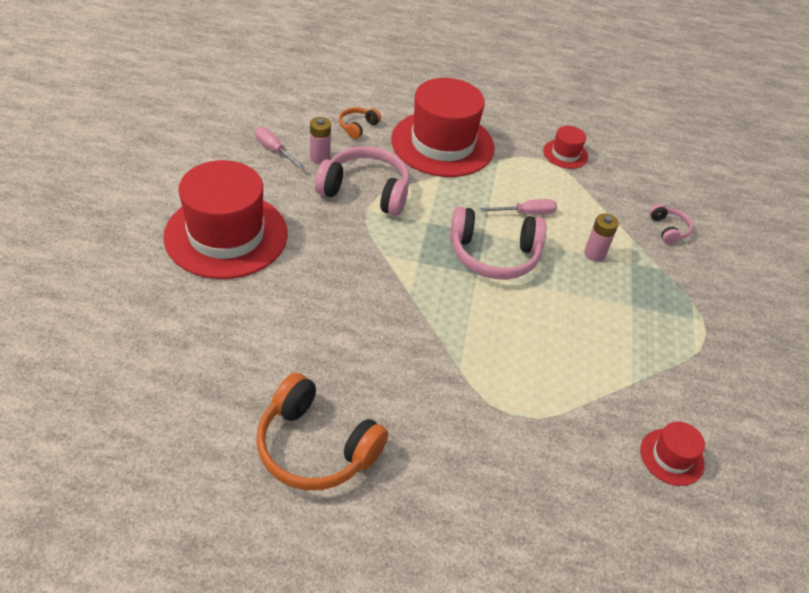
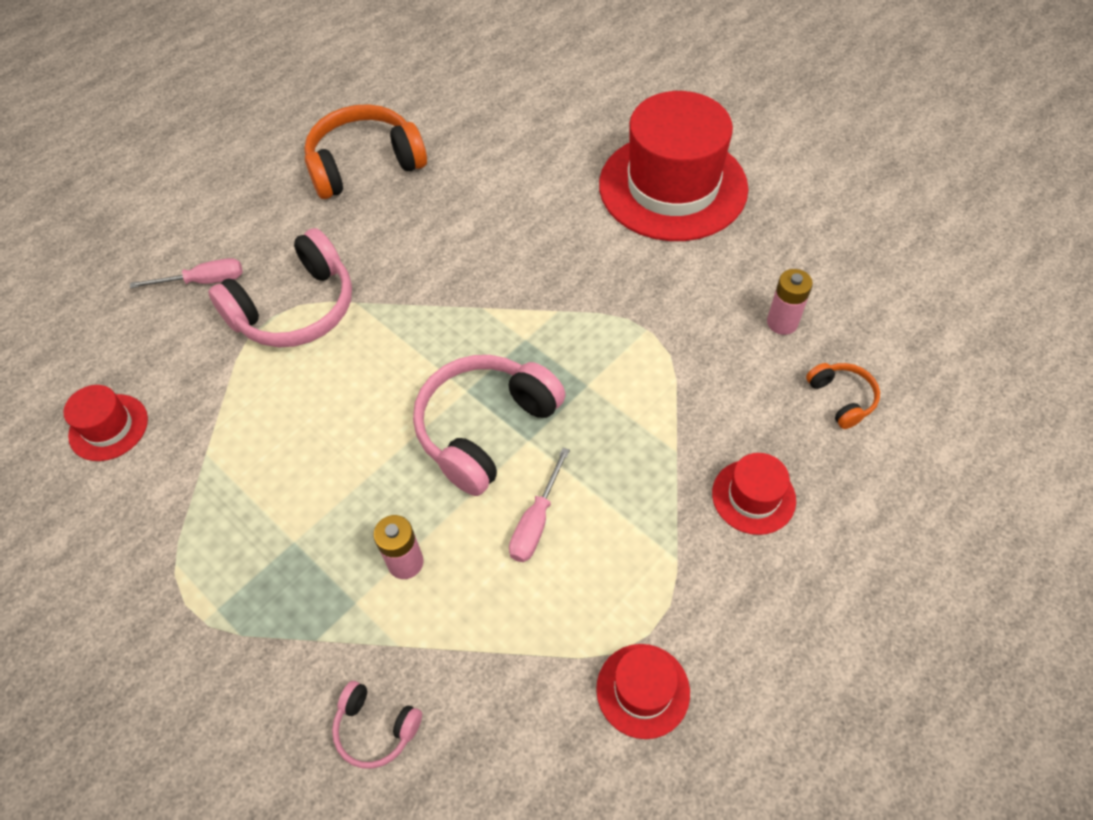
camera: 130 degrees right, 10 degrees up
pink screwdriver [255,127,306,169] -> pink screwdriver moved to [130,258,243,288]
pink headphones [315,146,410,216] -> pink headphones moved to [208,228,352,347]
red hat [391,78,495,177] -> red hat [712,453,796,535], size x0.44

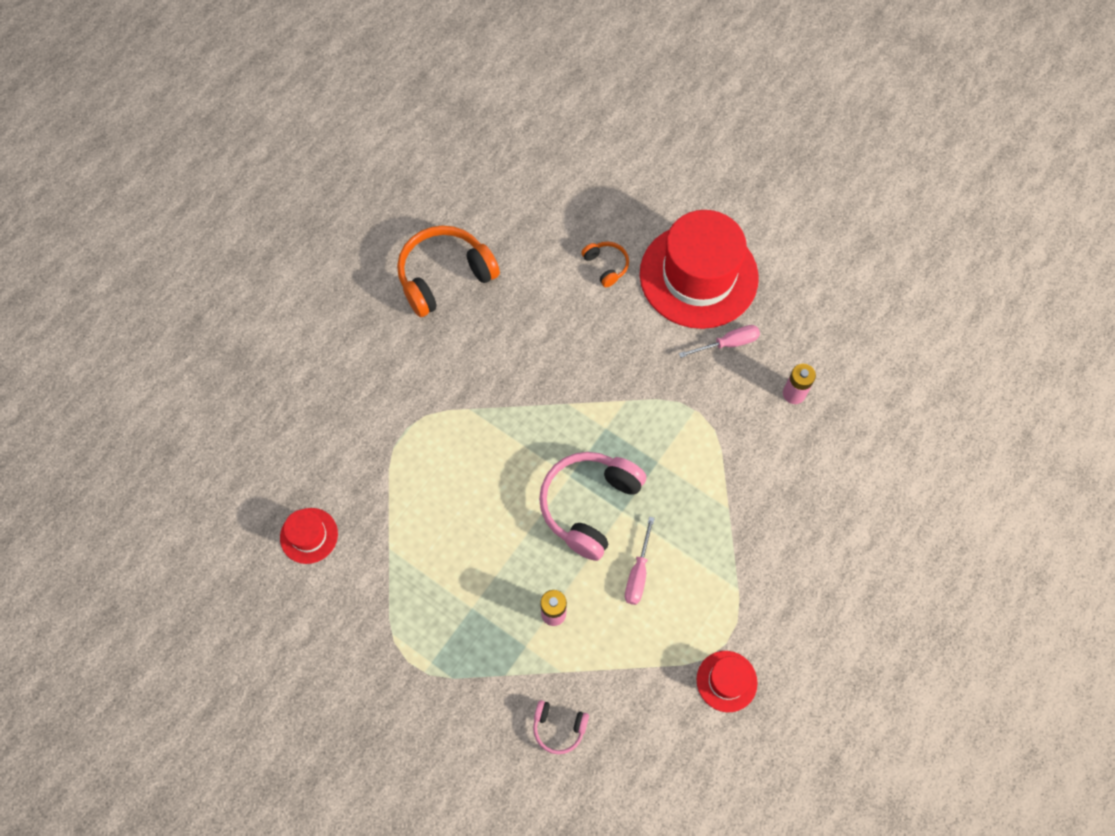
camera: 10 degrees left, 10 degrees up
pink screwdriver [130,258,243,288] -> pink screwdriver moved to [679,325,760,358]
pink headphones [208,228,352,347] -> none
red hat [712,453,796,535] -> none
orange headphones [806,363,880,429] -> orange headphones moved to [581,242,629,287]

